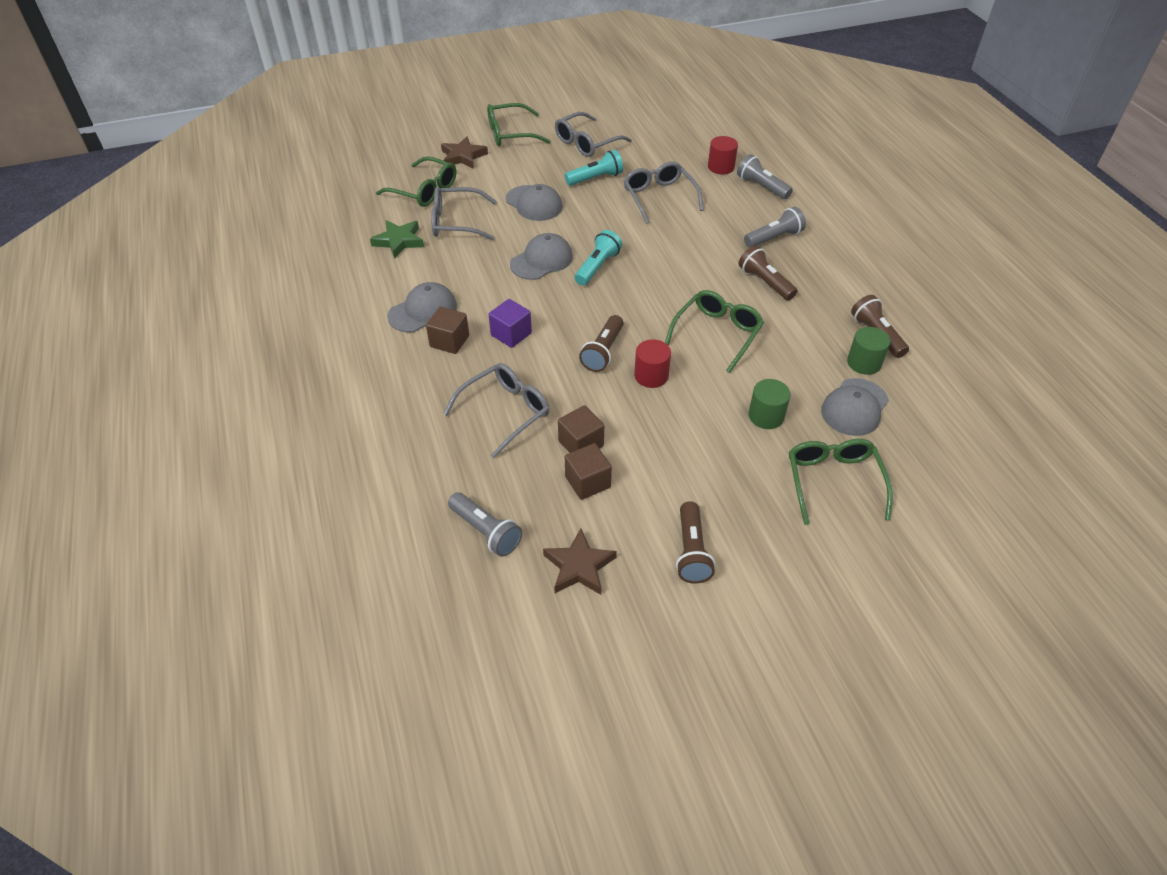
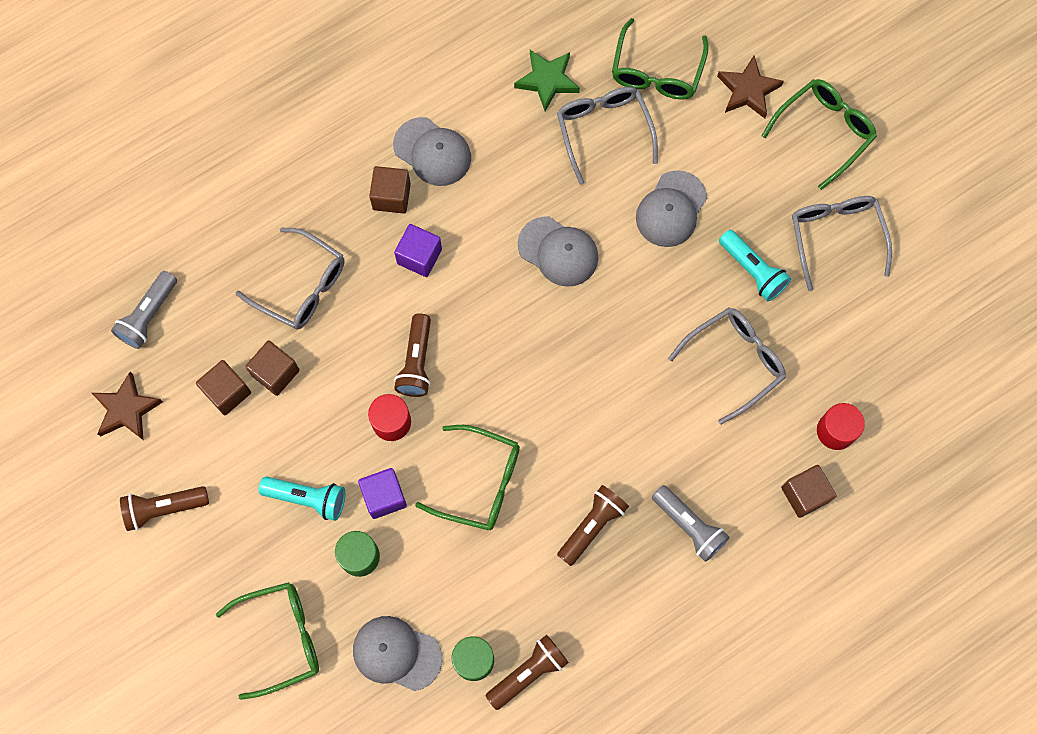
camera: 75 degrees right, 25 degrees up
green glasses [487,103,551,146] -> green glasses turned 75 degrees clockwise [761,79,877,190]
grey glasses [555,112,632,157] -> grey glasses turned 45 degrees clockwise [792,196,892,291]
turquoise flashlight [575,230,622,286] -> turquoise flashlight moved to [259,476,345,521]
brown flashlight [579,315,624,372] -> brown flashlight turned 90 degrees counterclockwise [394,313,431,397]
grey flashlight [737,154,793,199] -> brown cube [781,465,837,518]
none -> purple cube [358,468,407,519]

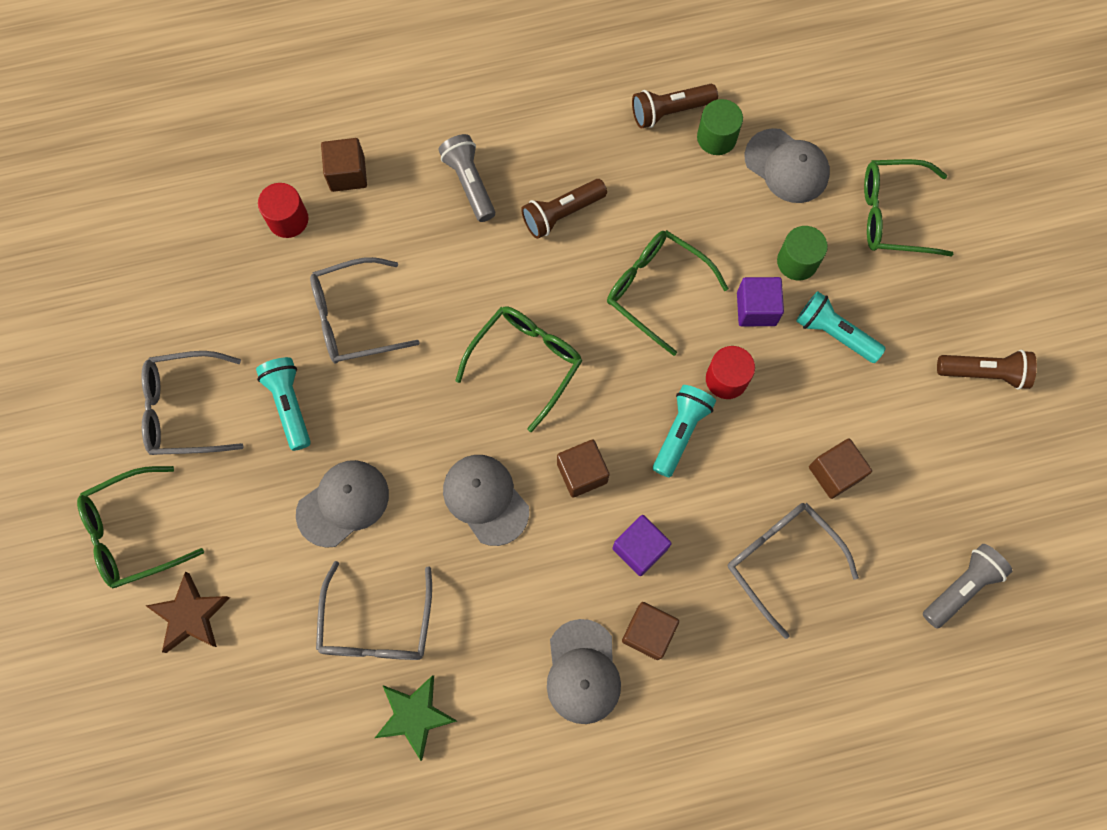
camera: 160 degrees left, 0 degrees up
brown star [92,372,163,440] -> none
brown cube [196,360,251,415] -> brown cube moved to [557,440,610,498]
grey cap [393,117,471,186] -> grey cap turned 150 degrees counterclockwise [547,619,621,724]
brown flashlight [394,313,431,397] -> turquoise flashlight [653,385,716,478]
green glasses [612,18,709,99] -> green glasses moved to [455,306,582,432]
grey glasses [792,196,892,291] -> grey glasses turned 75 degrees clockwise [141,351,243,455]

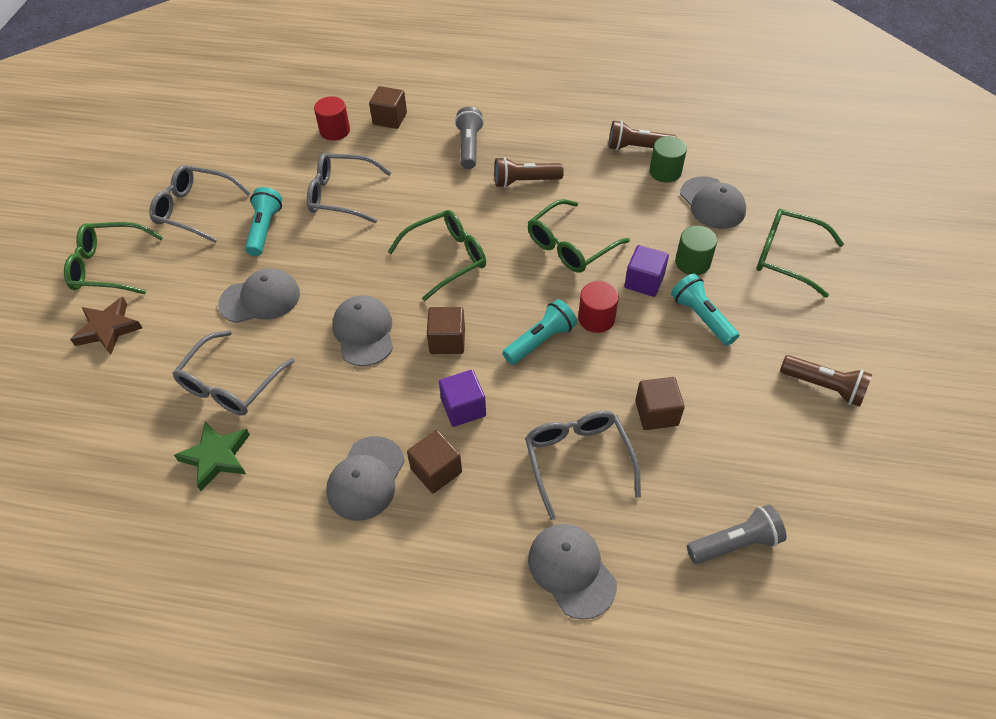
camera: 25 degrees right, 20 degrees down
green glasses [607,230,729,356] -> green glasses turned 105 degrees counterclockwise [528,199,630,273]
none -> grey cap [528,524,617,619]

